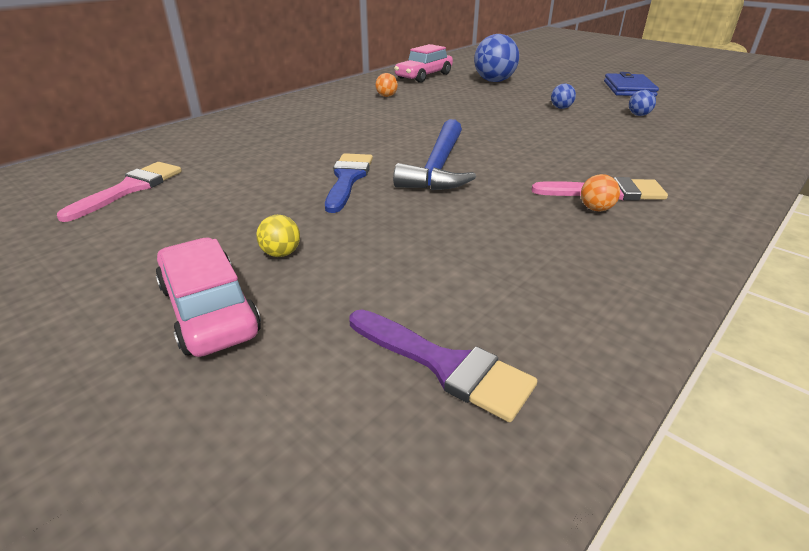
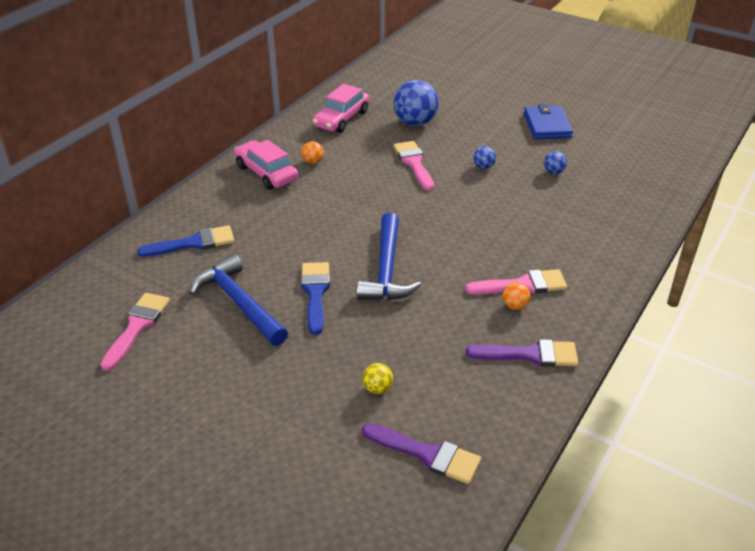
camera: 10 degrees left, 5 degrees up
pink car [156,238,261,357] -> pink car moved to [234,140,298,190]
yellow ball [256,215,300,257] -> yellow ball moved to [362,363,393,394]
none -> blue brush [137,225,235,257]
none -> blue hammer [189,254,288,346]
none -> pink brush [393,141,434,190]
none -> purple brush [466,339,578,367]

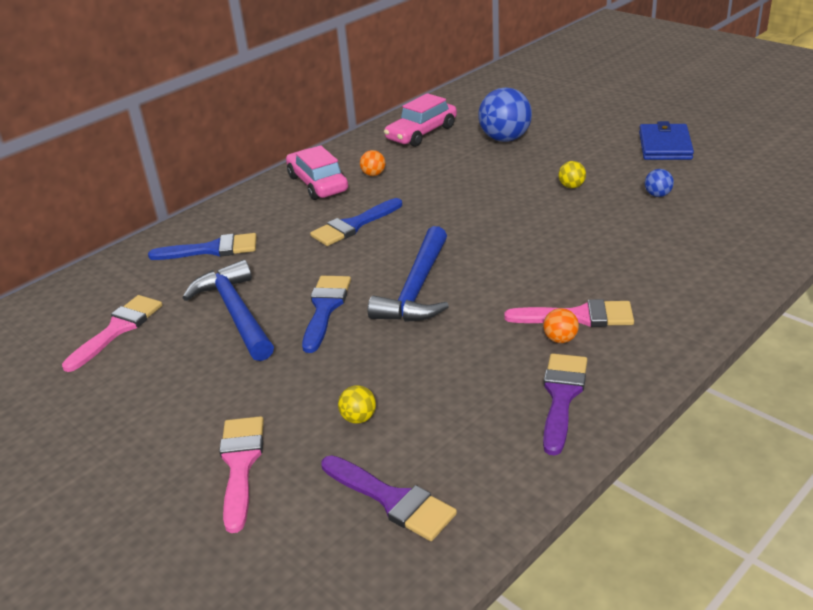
camera: 15 degrees right, 5 degrees down
pink brush [393,141,434,190] -> pink brush moved to [219,416,264,533]
purple brush [466,339,578,367] -> purple brush turned 90 degrees counterclockwise [543,353,587,456]
blue ball [473,146,496,169] -> yellow ball [558,161,586,188]
none -> blue brush [310,198,402,246]

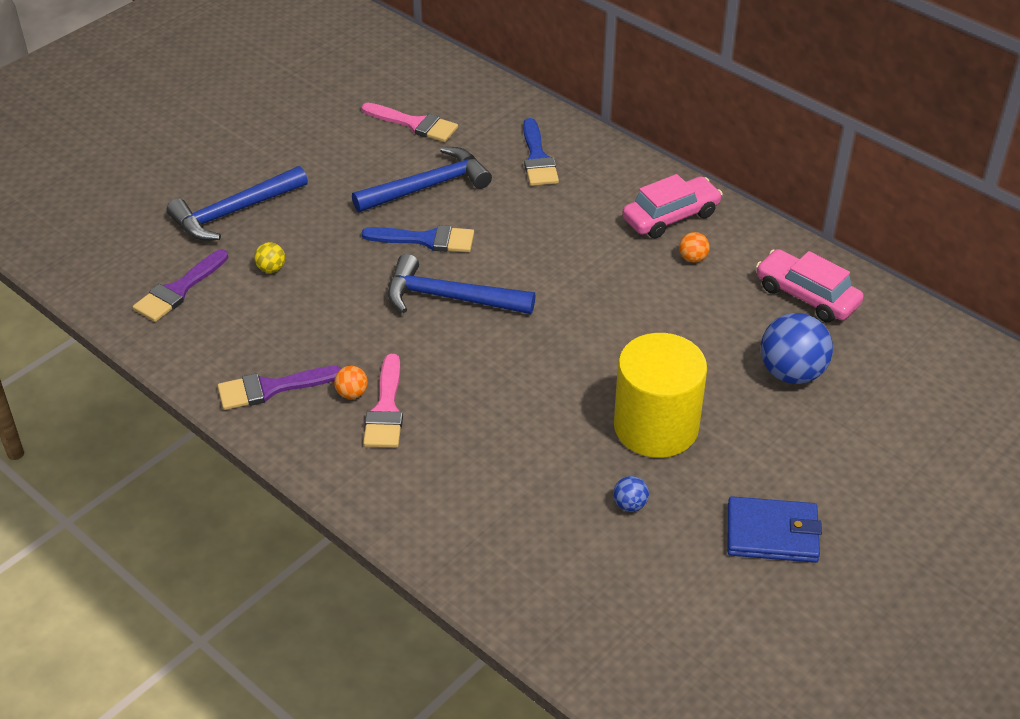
camera: 85 degrees right, 10 degrees up
pink brush [219,416,264,533] -> blue hammer [167,166,308,241]
blue brush [310,198,402,246] -> none
purple brush [543,353,587,456] -> purple brush turned 150 degrees clockwise [218,366,342,410]
yellow ball [558,161,586,188] -> yellow cylinder [614,333,707,458]

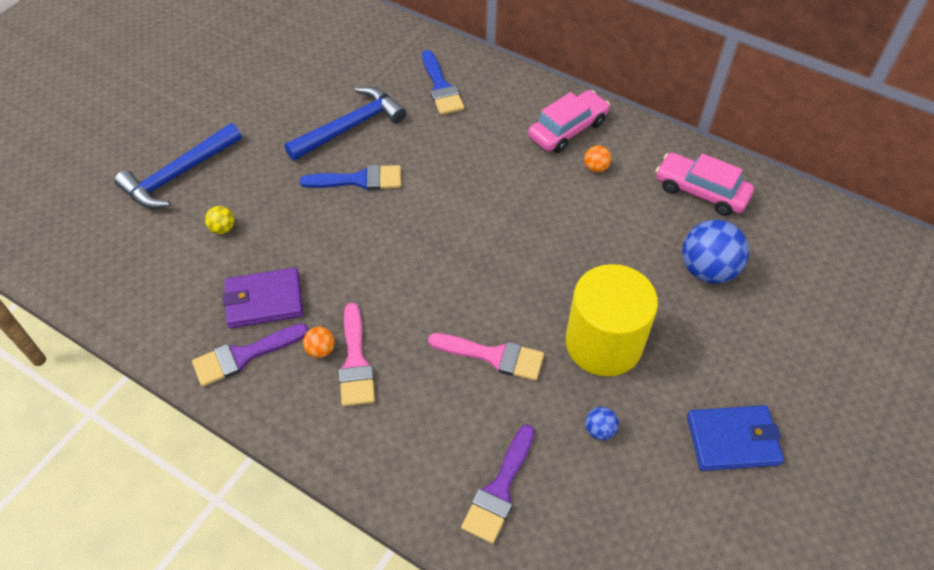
camera: 10 degrees left, 10 degrees up
purple brush [133,249,228,322] -> purple brush moved to [461,425,535,544]
pink brush [362,103,458,142] -> pink brush moved to [428,333,544,381]
blue hammer [388,254,535,314] -> none
none -> purple wallet [222,267,303,328]

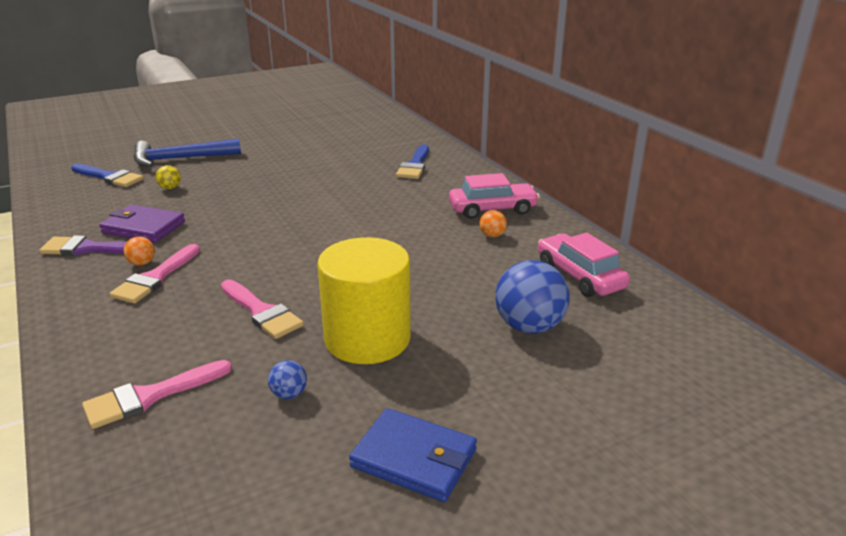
camera: 30 degrees right, 25 degrees down
blue hammer [284,87,406,161] -> none
blue brush [300,165,401,190] -> blue brush moved to [71,164,144,187]
purple brush [461,425,535,544] -> pink brush [82,360,232,429]

